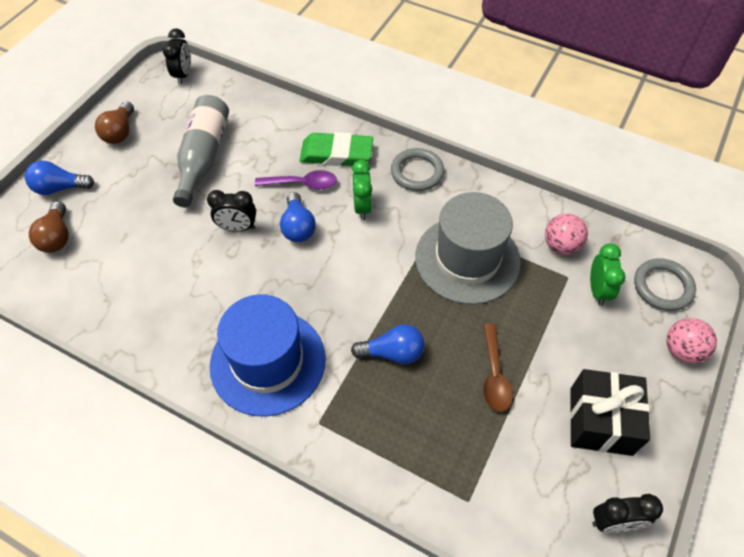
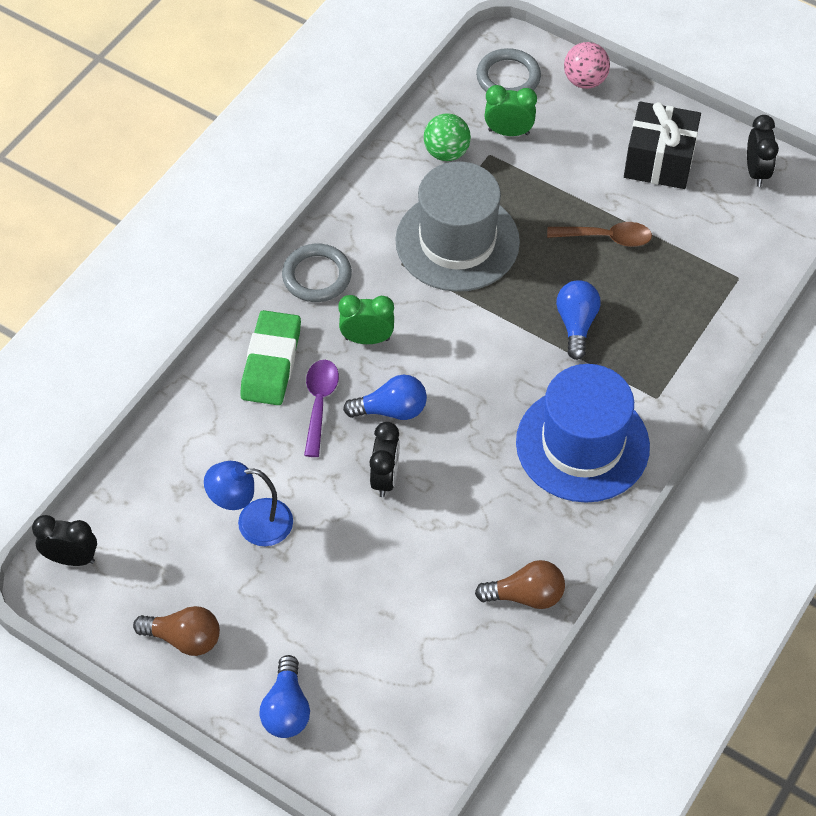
camera: 85 degrees left, 0 degrees up
brown light bulb [29,201,69,253] -> brown light bulb moved to [475,560,565,609]
grey bottle [173,95,229,207] -> blue lamp [204,461,293,546]
pink ball [545,213,588,255] -> green ball [423,113,471,161]

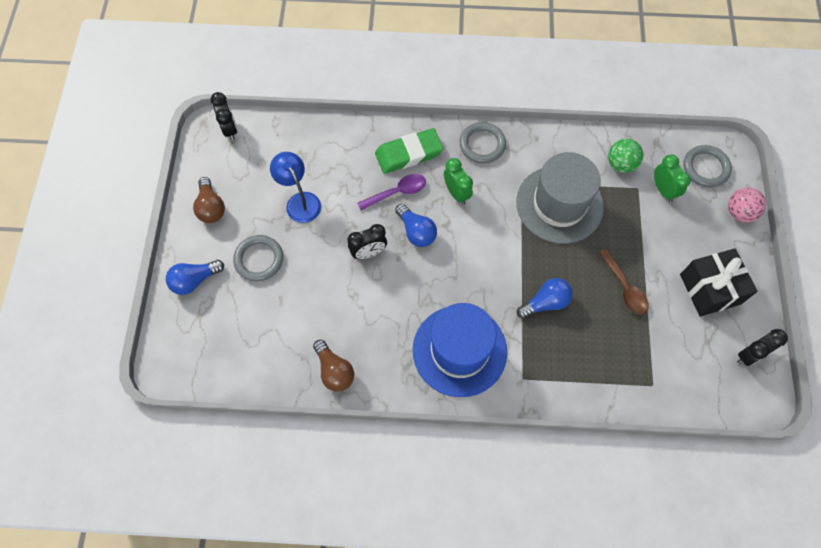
camera: 60 degrees right, 10 degrees up
none -> grey ring [233,235,283,281]

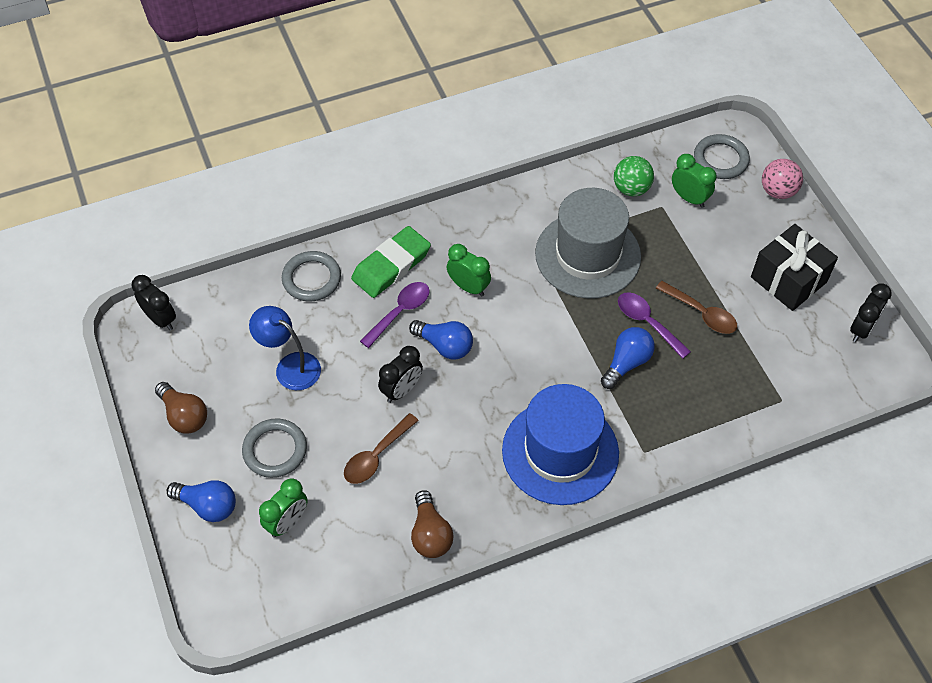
camera: 25 degrees left, 10 degrees down
blue light bulb [166,260,224,295] -> blue light bulb turned 105 degrees counterclockwise [167,480,236,522]
brown light bulb [313,340,354,392] -> brown light bulb turned 45 degrees clockwise [411,490,454,558]
grey ring [459,122,506,164] -> grey ring moved to [282,251,341,301]
none -> green clock [259,479,308,537]
none -> brown spoon [344,413,419,484]
none -> purple spoon [618,292,691,359]

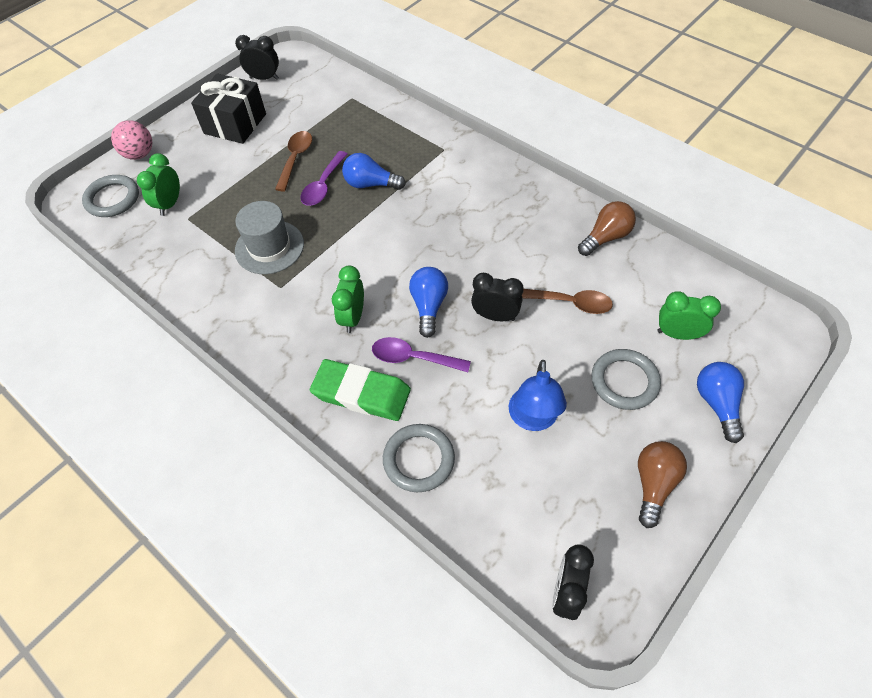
camera: 115 degrees left, 0 degrees up
blue hat [502,384,619,505] -> none
grey hat [535,188,641,299] -> grey hat [235,201,304,274], size x0.66
green ball [614,156,654,196] -> none

